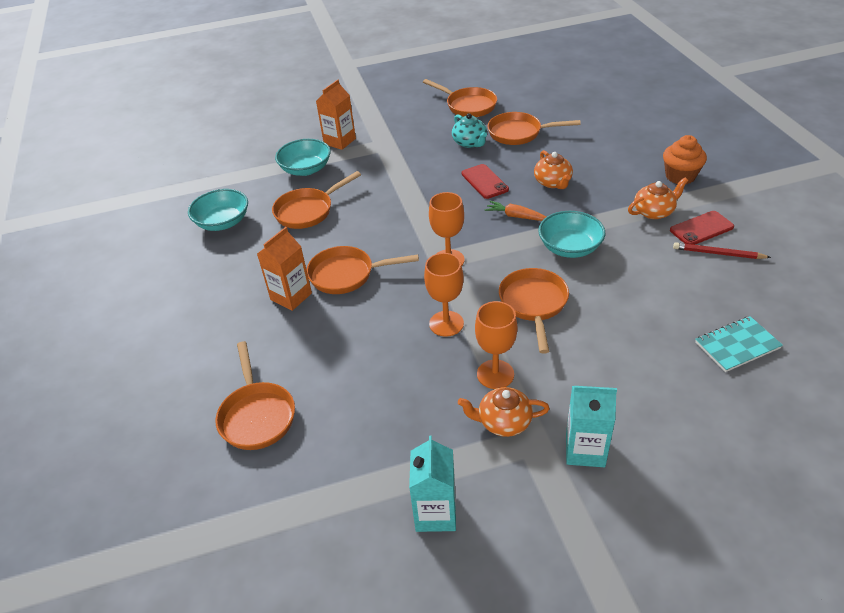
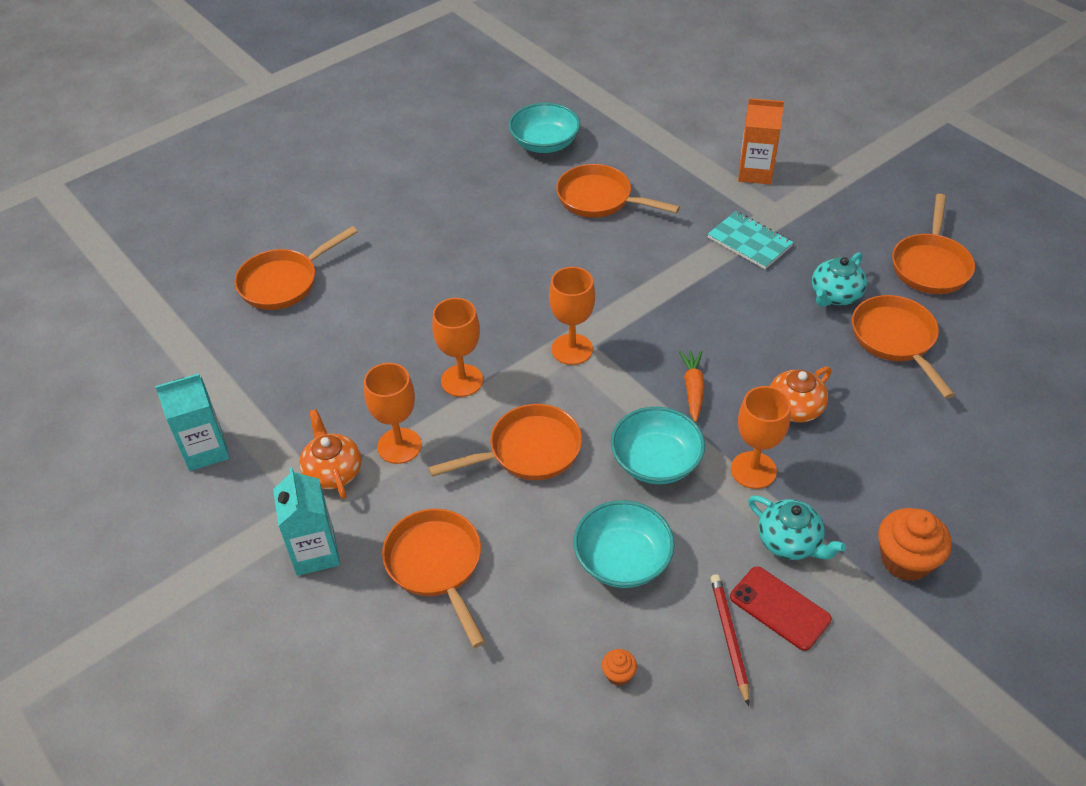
camera: 65 degrees right, 5 degrees up
orange carton [257,227,312,311] -> none
turquoise bowl [275,139,331,176] -> turquoise bowl moved to [573,500,675,588]
orange pan [306,246,419,294] -> orange pan moved to [382,509,485,648]
red phone [462,164,509,199] -> none
orange teapot [628,178,688,219] -> turquoise teapot [748,496,846,560]
turquoise notebook [695,316,783,372] -> turquoise notebook moved to [708,211,794,269]
none -> orange cupcake [602,649,637,686]
none -> orange goblet [731,386,791,489]

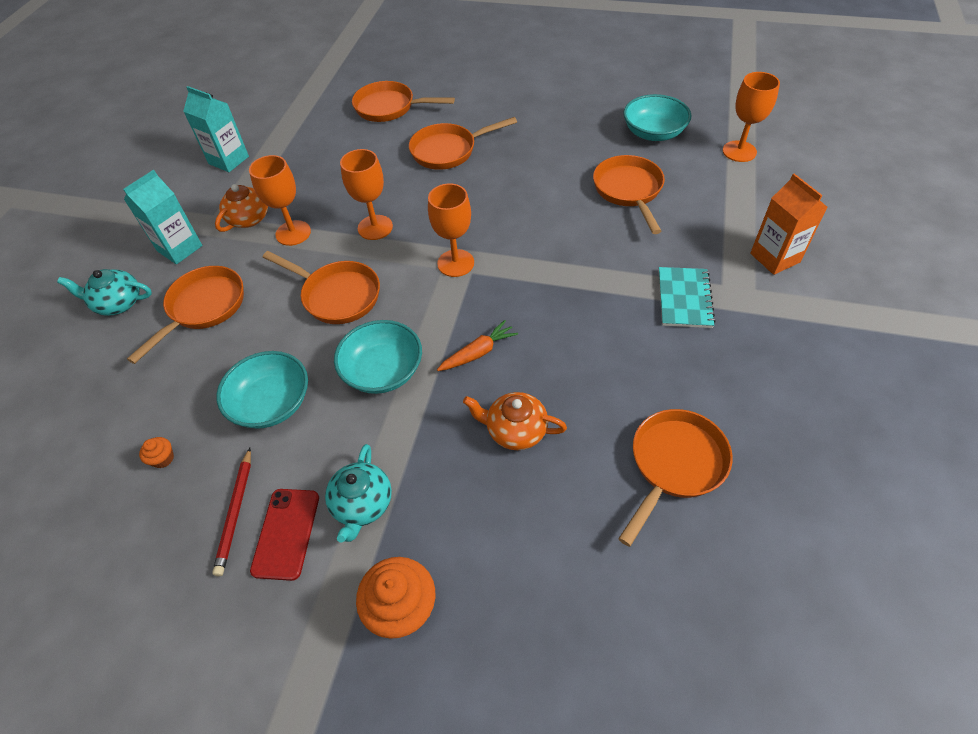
camera: 55 degrees right, 5 degrees up
red pencil [710,574,750,706] -> red pencil turned 135 degrees clockwise [212,448,251,576]
orange goblet [731,386,791,489] -> orange goblet moved to [723,72,780,162]
turquoise teapot [812,252,867,307] -> turquoise teapot moved to [57,269,152,316]
orange pan [892,194,975,294] -> orange pan moved to [409,117,517,170]

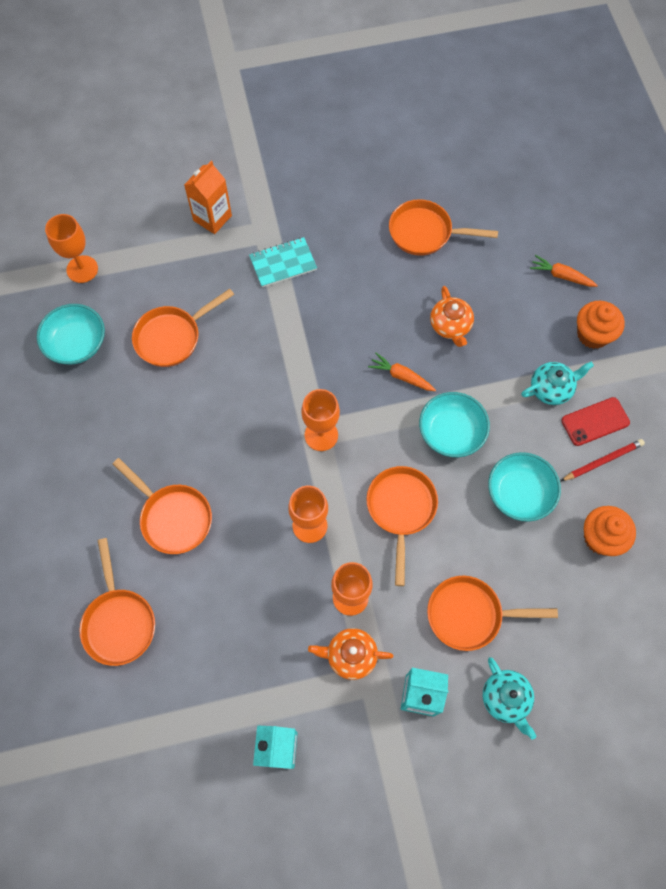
camera: 120 degrees left, 15 degrees up
orange cupcake [139,437,174,468] -> orange cupcake [584,506,636,556], size x2.13
none -> orange carrot [530,255,598,287]

